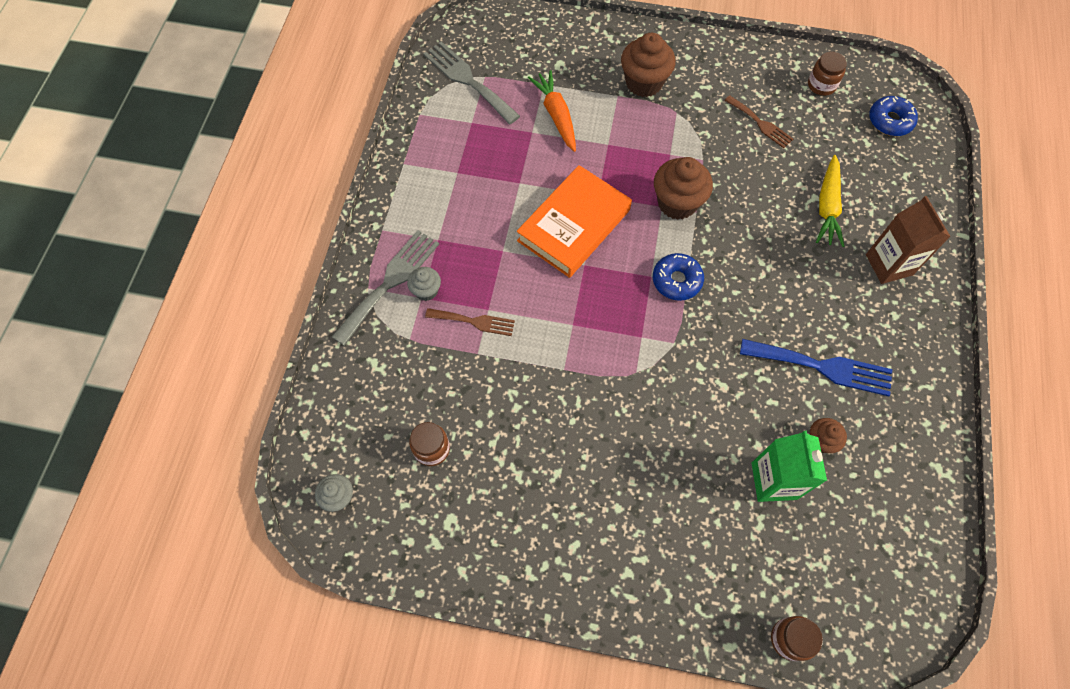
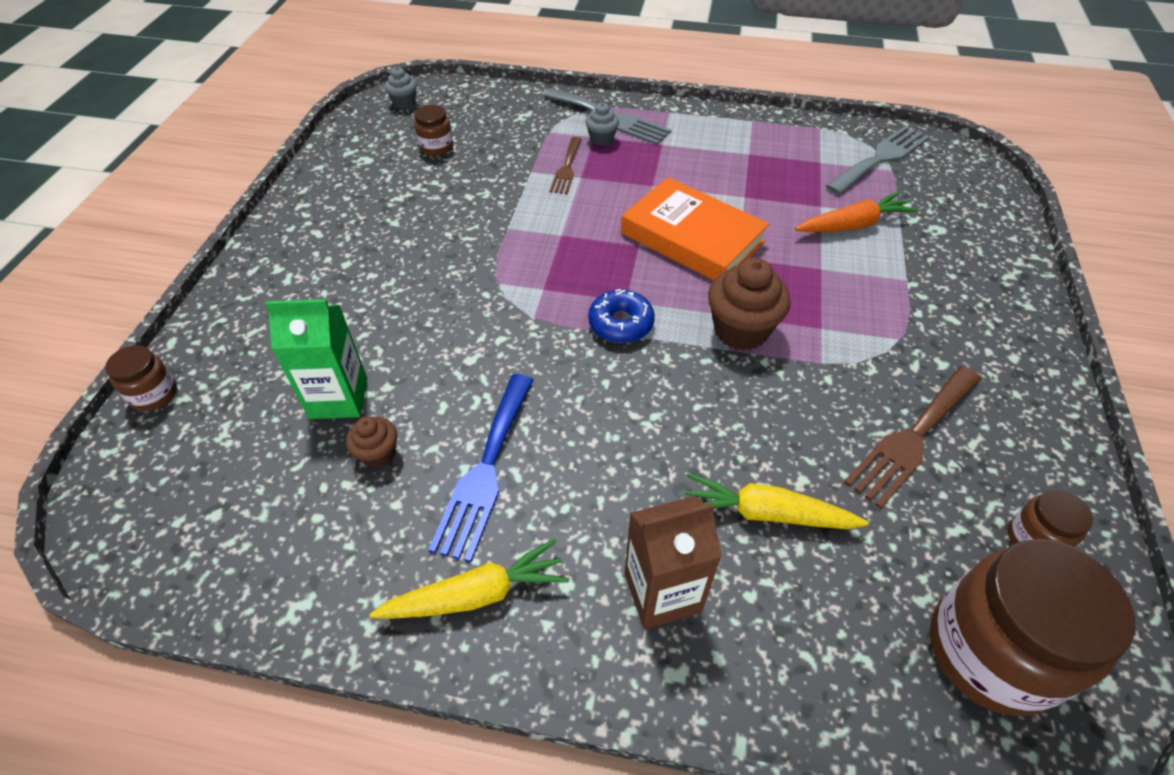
camera: 90 degrees right, 15 degrees down
brown cupcake [621,33,676,97] -> none
brown fork [724,95,793,148] -> brown fork [844,366,981,509], size x1.64
blue donut [869,96,918,136] -> brown jar [930,539,1135,716]
none -> yellow carrot [369,539,569,619]

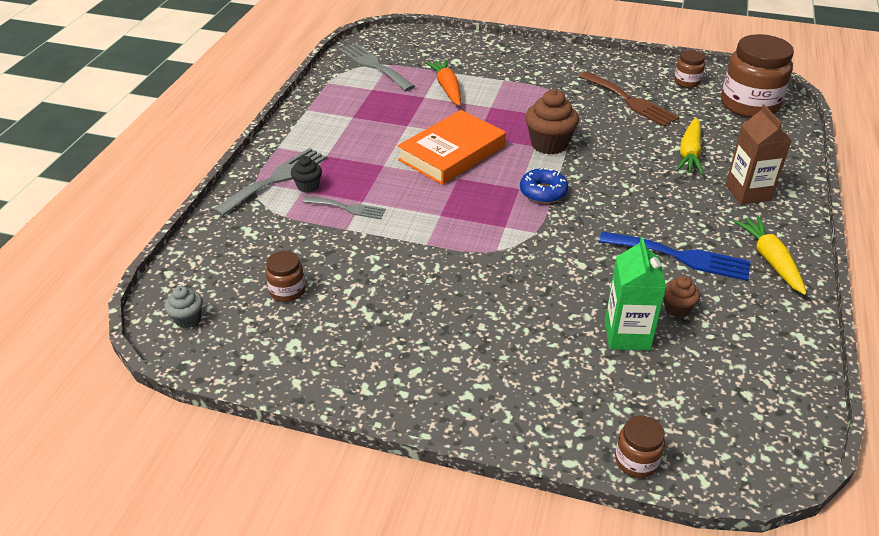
camera: 85 degrees left, 10 degrees down
brown fork [549,137,582,194] -> grey fork [303,196,386,219]
grey cupcake [585,103,619,146] -> black cupcake [291,156,322,193]

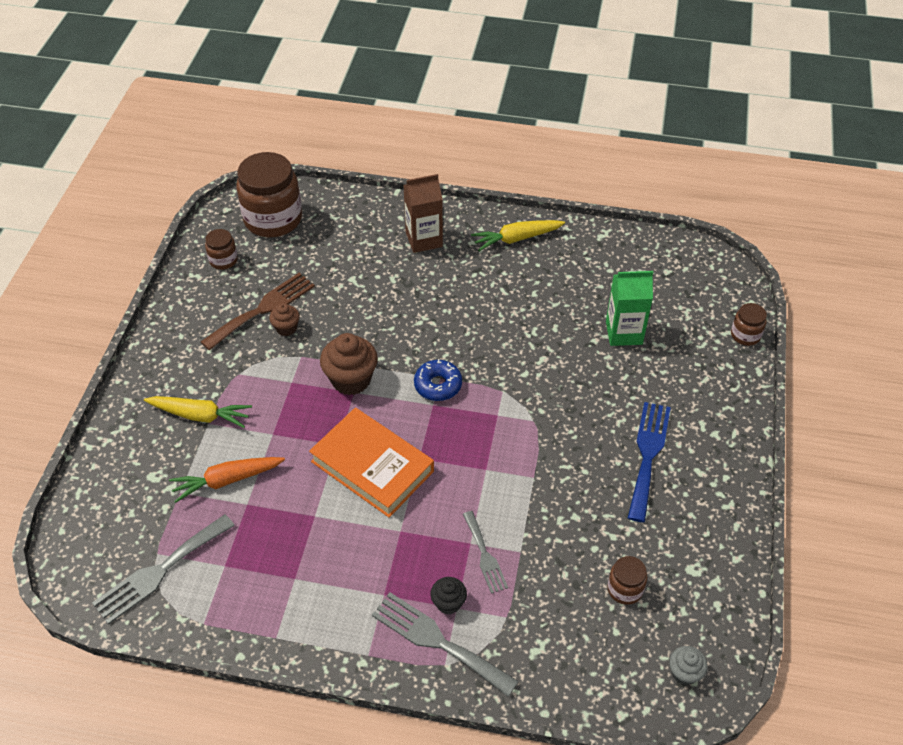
camera: 95 degrees left, 10 degrees up
grey fork [303,196,386,219] -> grey fork turned 150 degrees clockwise [463,511,508,594]
blue fork [599,231,751,281] -> blue fork moved to [628,402,671,522]
brown cupcake [664,276,700,318] -> brown cupcake moved to [269,303,300,336]
yellow carrot [676,118,703,175] -> yellow carrot moved to [144,396,252,428]

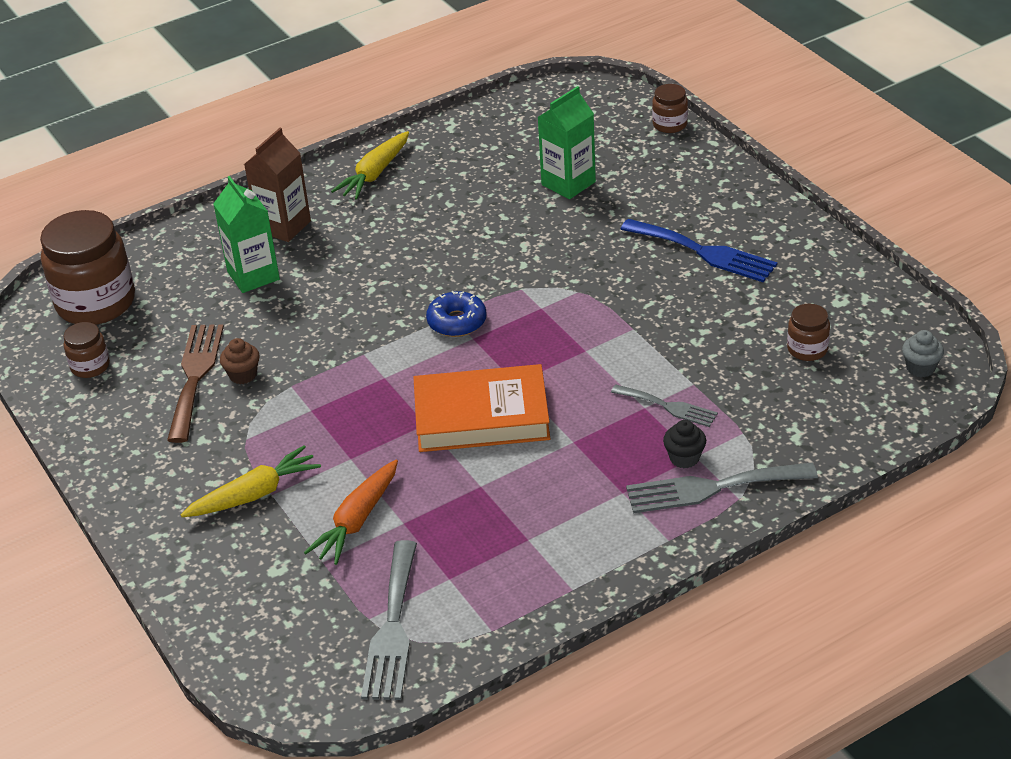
camera: 40 degrees left, 10 degrees down
brown cupcake [320,333,378,395] -> none
blue fork [628,402,671,522] -> blue fork turned 150 degrees clockwise [620,219,777,282]
none -> green carton [213,176,280,293]

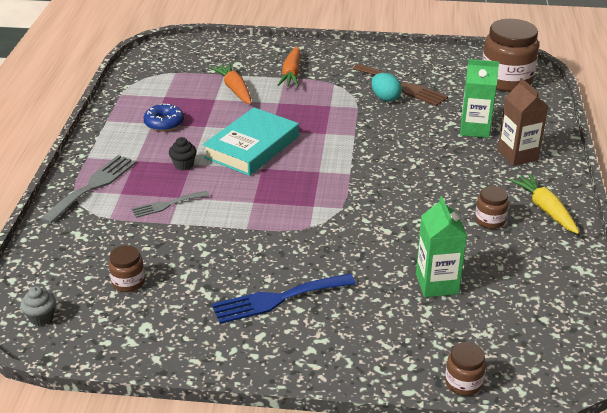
camera: 125 degrees right, 5 degrees down
brown jar [64,322,110,378] -> brown jar moved to [475,186,509,229]
yellow carrot [181,445,321,517] -> orange carrot [277,46,300,87]
brown cupcake [220,338,260,384] -> turquoise egg [371,73,402,102]
grey fork [361,540,417,700] -> none
orange book [413,364,550,452] -> turquoise book [203,107,299,176]
blue donut [426,291,486,337] -> blue donut moved to [143,104,184,131]
black cupcake [663,420,706,468] -> black cupcake moved to [169,137,197,170]

